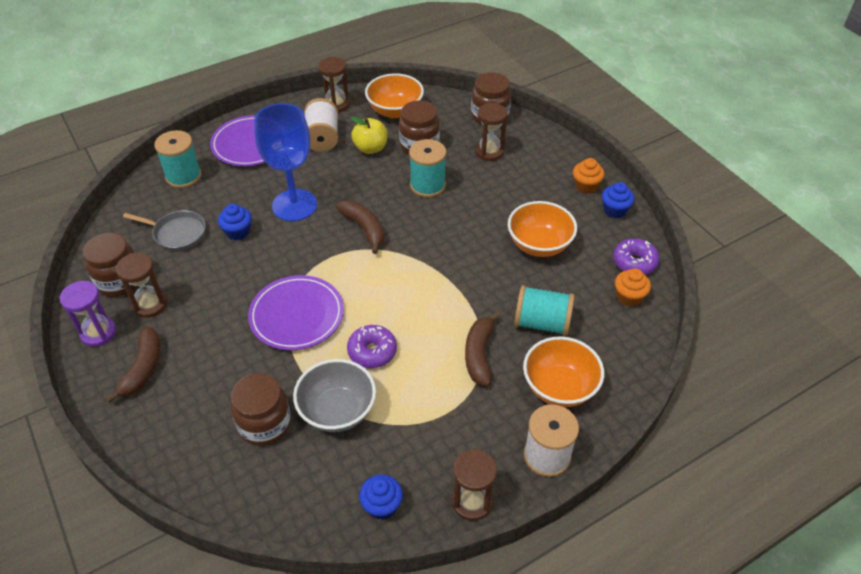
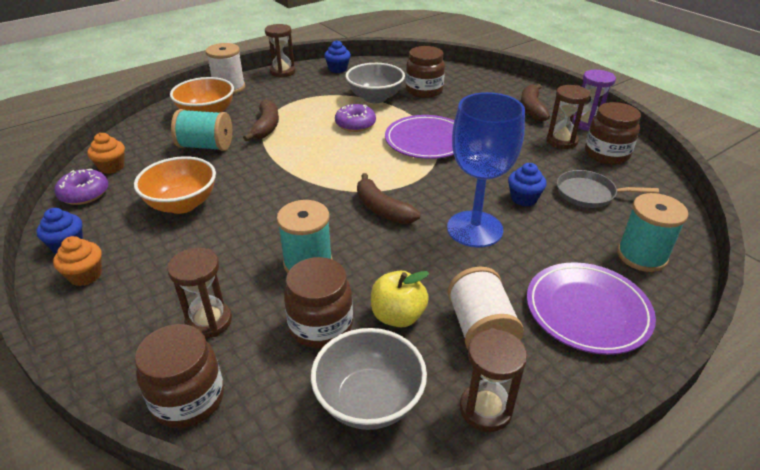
camera: 175 degrees right, 10 degrees down
orange bowl [365,73,424,118] -> grey bowl [311,328,427,430]

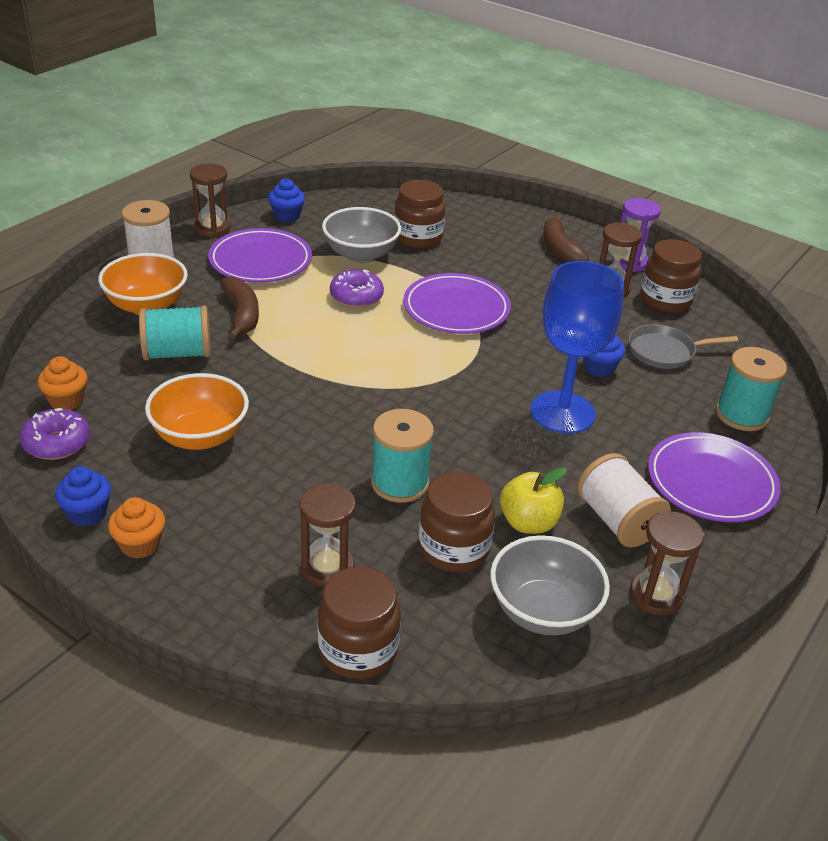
camera: 20 degrees left, 0 degrees up
brown banana [357,173,421,224] -> none
none -> purple plate [208,228,312,283]

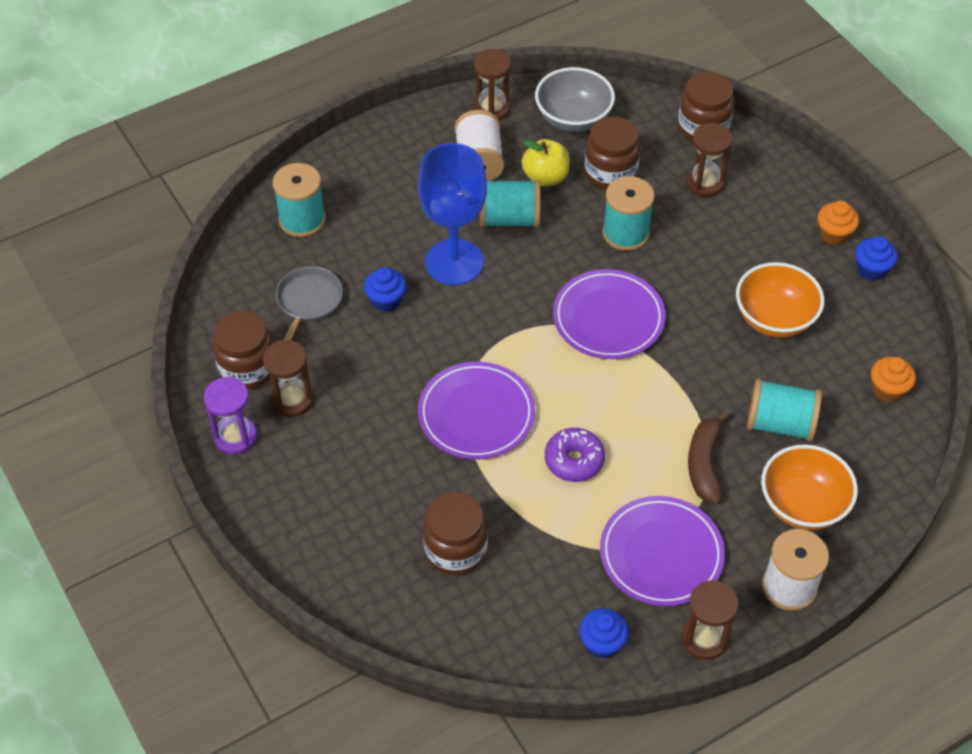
camera: 155 degrees left, 15 degrees up
purple donut [20,408,90,460] -> none
grey bowl [322,207,401,263] -> none
brown banana [543,215,589,262] -> none
grey pan [629,324,738,369] -> grey pan turned 90 degrees counterclockwise [276,266,343,340]
purple plate [648,432,780,522] -> purple plate moved to [553,269,665,359]
none -> turquoise spool [480,180,540,228]

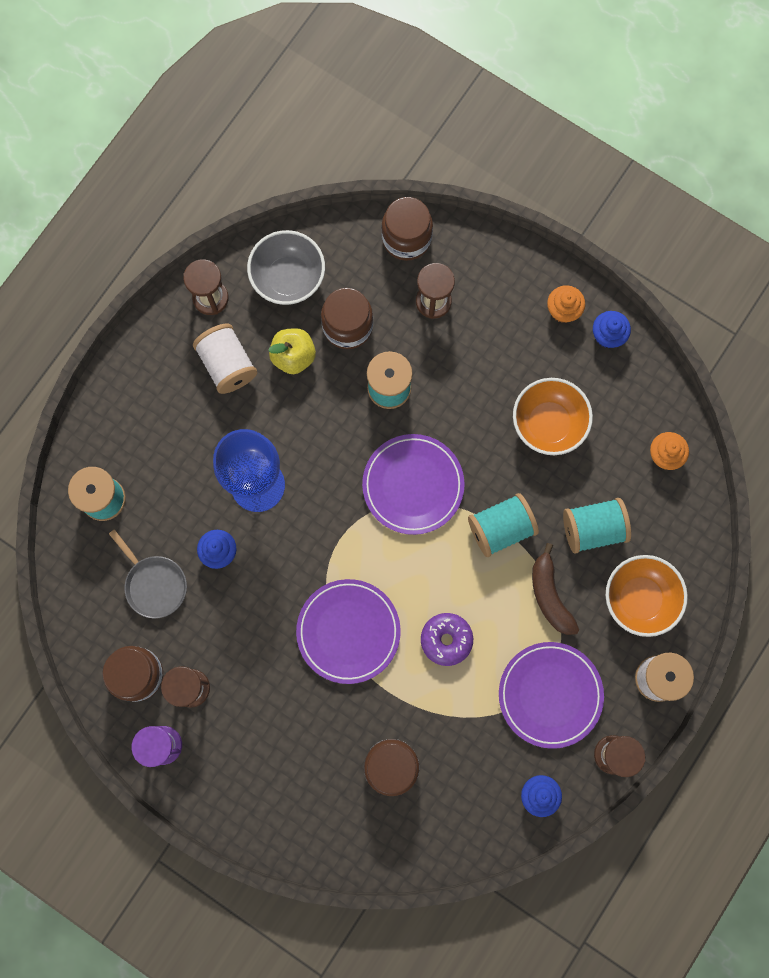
camera: 25 degrees left, 25 degrees up
grey pan [276,266,343,340] -> grey pan turned 150 degrees clockwise [109,529,187,618]
turquoise spool [480,180,540,228] -> turquoise spool moved to [468,493,539,557]

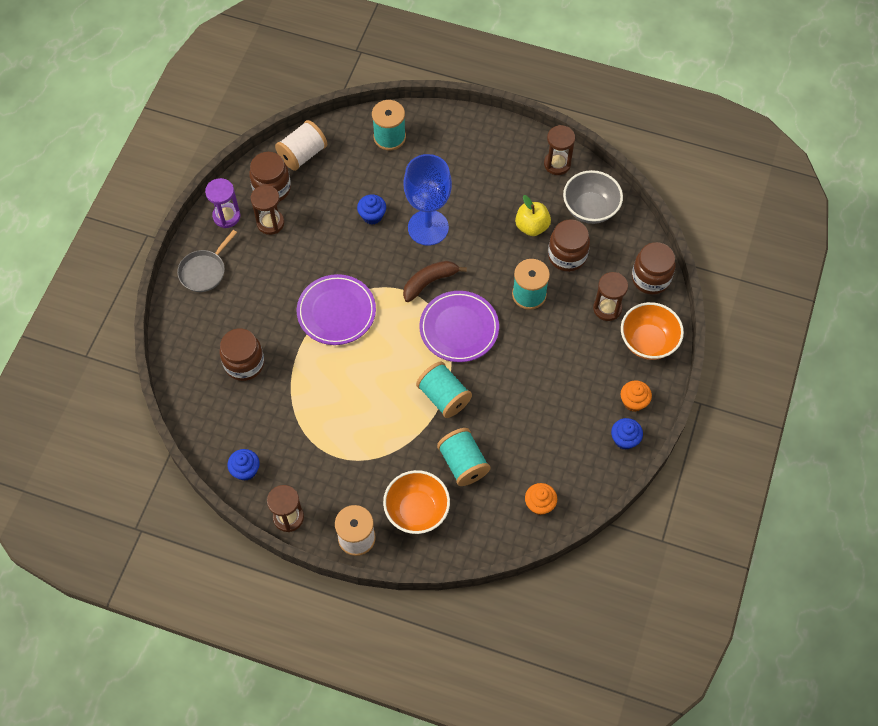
camera: 75 degrees right, 15 degrees down
grey pan [109,529,187,618] -> grey pan moved to [177,230,237,292]
white spool [193,323,257,394] -> white spool moved to [275,120,327,171]
purple donut [421,613,473,666] -> none
purple plate [499,642,604,749] -> none
orange bowl [513,378,593,455] -> orange bowl moved to [621,302,684,360]
brown banana [532,543,579,635] -> brown banana moved to [403,261,467,302]

